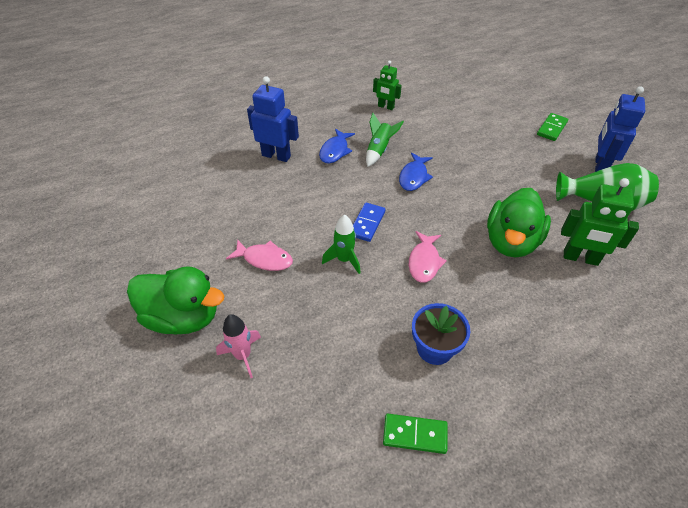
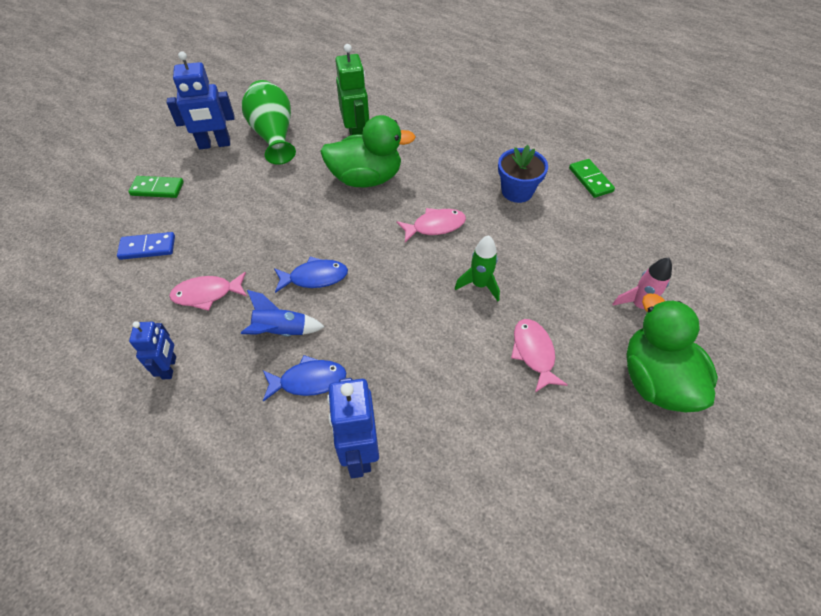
camera: 120 degrees left, 5 degrees up
blue domino [353,203,386,242] -> blue domino moved to [117,232,175,260]
green rocket [366,113,404,167] -> blue rocket [241,290,324,336]
green robot [373,61,402,110] -> blue robot [129,321,176,379]
none -> pink fish [169,272,247,311]

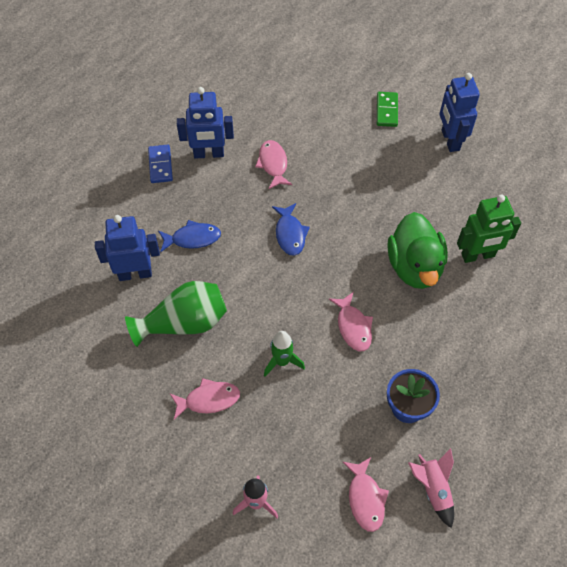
camera: 90 degrees right, 5 degrees up
blue domino [117,232,175,260] -> blue domino moved to [148,145,173,183]
blue robot [129,321,176,379] -> blue robot [177,87,234,159], size x1.59
blue rocket [241,290,324,336] -> none
green vase [242,80,296,165] -> green vase moved to [125,281,227,347]
blue fish [263,355,346,402] -> blue fish turned 90 degrees counterclockwise [158,220,221,253]
green domino [569,159,615,198] -> pink rocket [408,448,454,528]
green duck [626,293,718,412] -> none
none -> pink fish [343,457,389,532]

